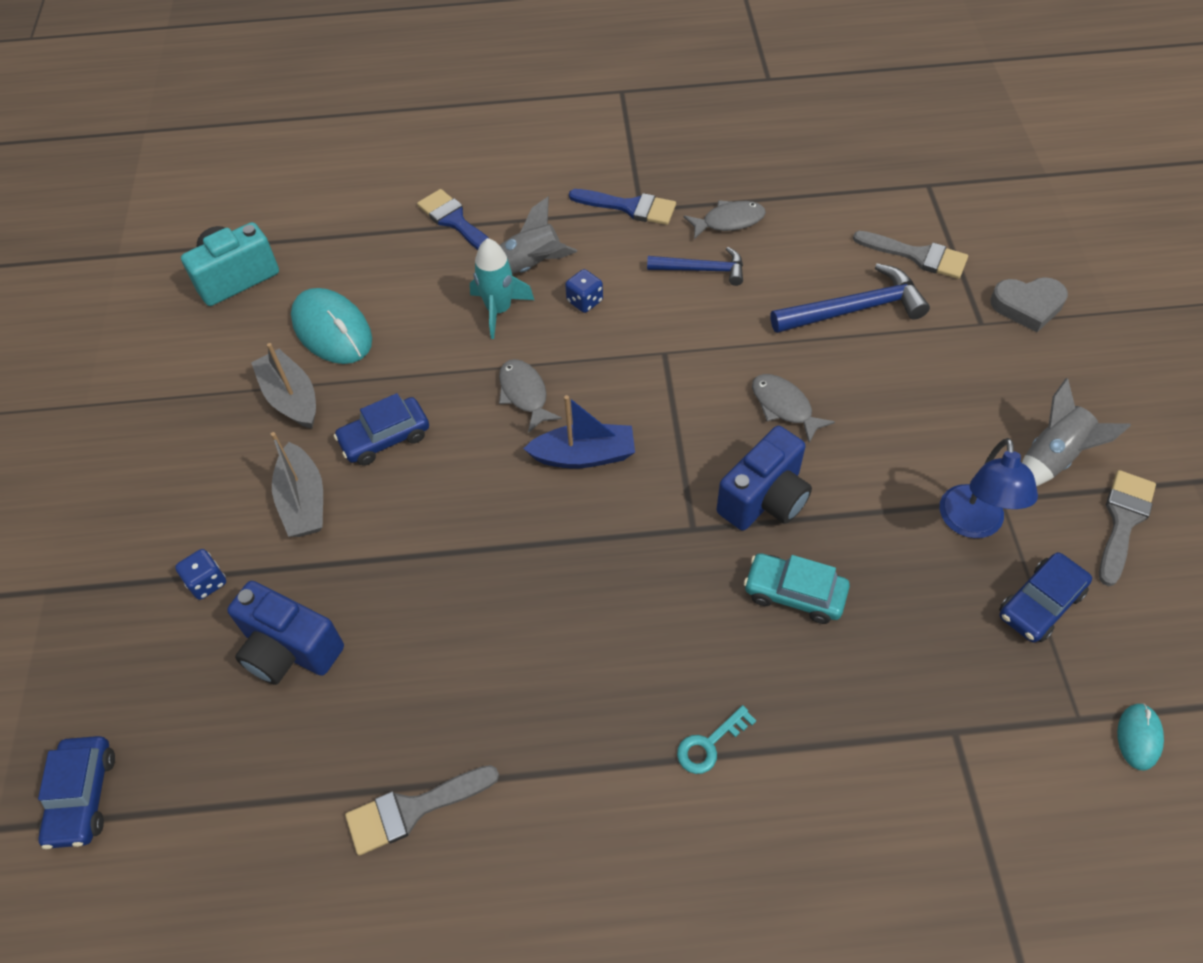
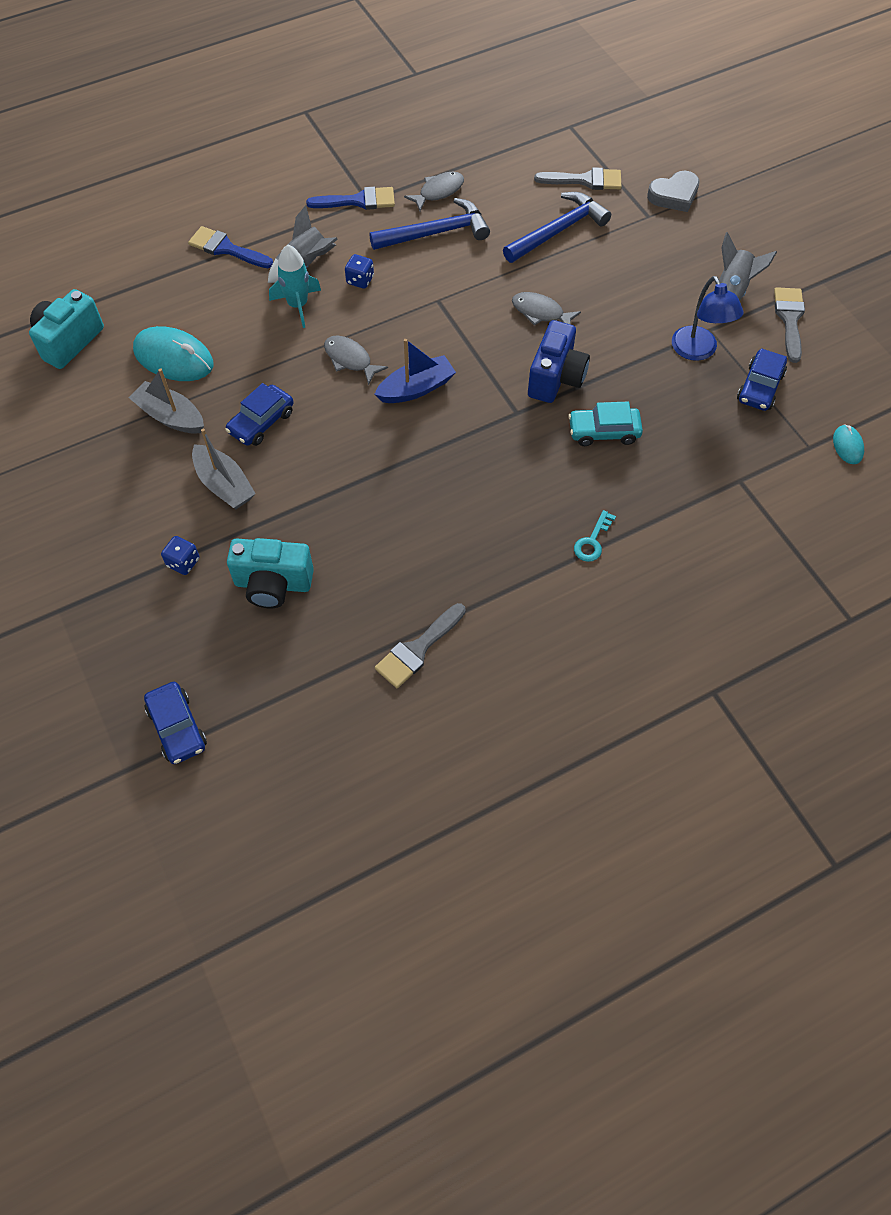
camera: 25 degrees left, 5 degrees up
blue camera [227,581,344,685] -> turquoise camera [227,538,314,608]
blue hammer [647,247,743,286] -> blue hammer [369,198,490,250], size x1.54

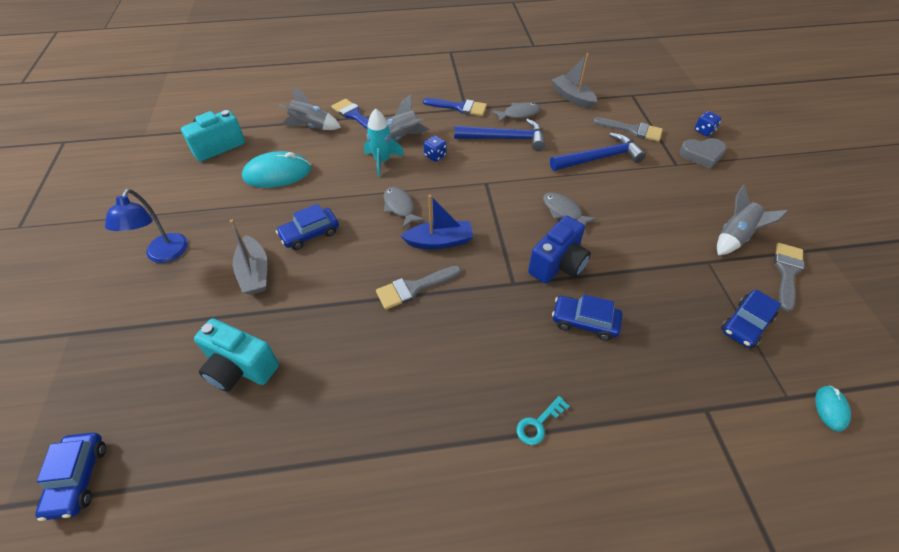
camera: 20 degrees right, 10 degrees down
grey boat [129,368,204,434] -> grey boat moved to [552,53,597,109]
turquoise mouse [133,326,213,381] -> turquoise mouse turned 60 degrees counterclockwise [242,151,311,188]
blue dice [161,536,199,575] -> blue dice moved to [694,111,722,136]
grey brush [375,603,466,688] -> grey brush moved to [376,266,461,310]
turquoise car [568,402,643,446] -> blue car [552,294,622,341]
blue lamp [672,276,744,361] -> blue lamp moved to [105,189,188,263]
none -> grey rocket [279,86,341,130]

